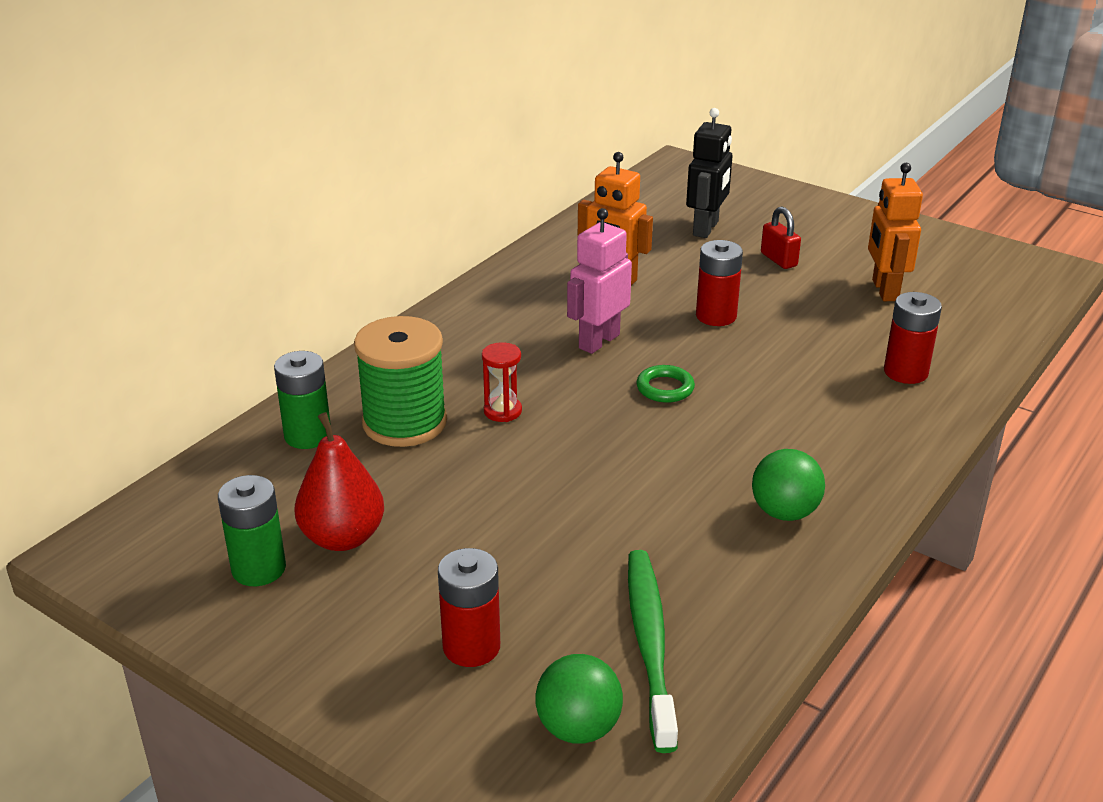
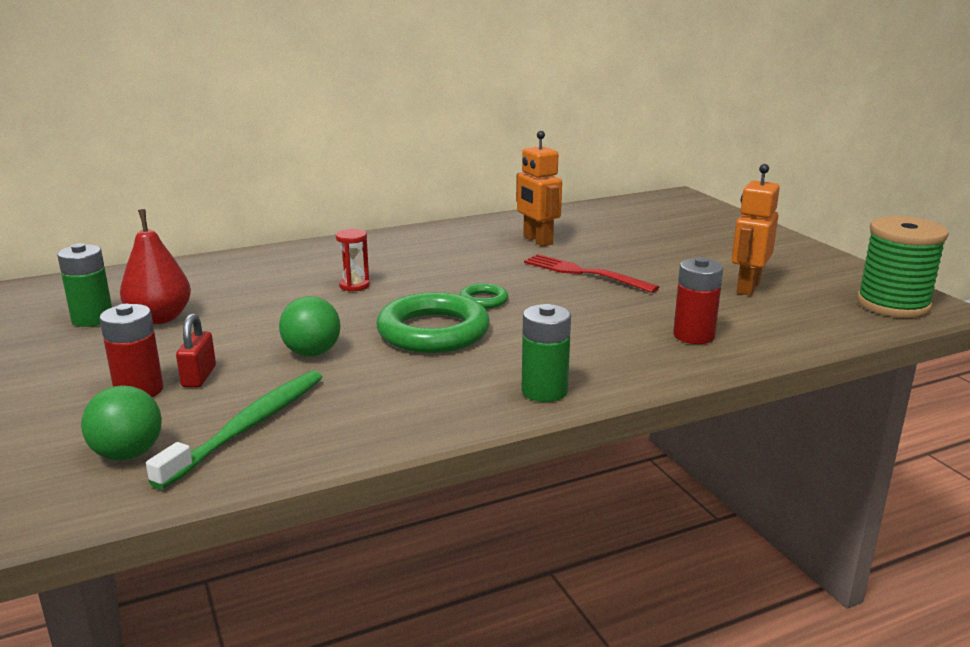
camera: 30 degrees right, 10 degrees down
green battery [274,351,331,449] -> green battery moved to [521,304,571,402]
green spool [354,316,447,447] -> green spool moved to [857,216,949,318]
pink robot [567,208,632,354] -> none
black robot [686,108,733,238] -> none
red battery [696,240,743,326] -> red fork [524,254,659,293]
green ball [752,449,825,521] -> green ball moved to [279,296,341,357]
red padlock [761,207,801,269] -> red padlock moved to [176,313,216,388]
none -> green ring [376,292,490,353]

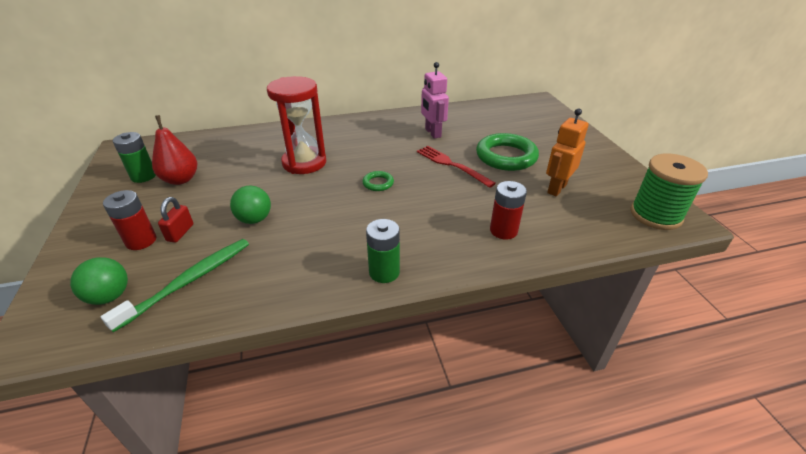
camera: 10 degrees right, 15 degrees up
red hourglass [336,229,370,292] -> red hourglass [267,76,326,174], size x2.32
green ring [376,292,490,353] -> green ring moved to [476,133,539,171]
orange robot [516,131,562,246] -> pink robot [421,62,449,139]

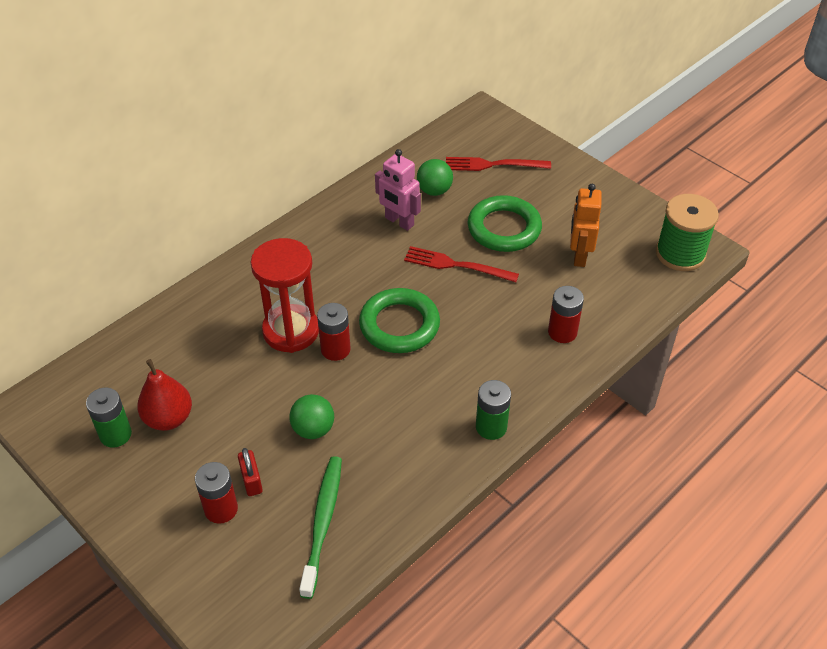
camera: 30 degrees left, 10 degrees up
green ball [70,257,128,305] -> green ball moved to [417,159,453,196]
green ring [362,171,394,191] -> green ring [359,288,440,353], size x2.13
none -> red battery [317,303,351,361]
none -> red fork [446,157,551,171]

